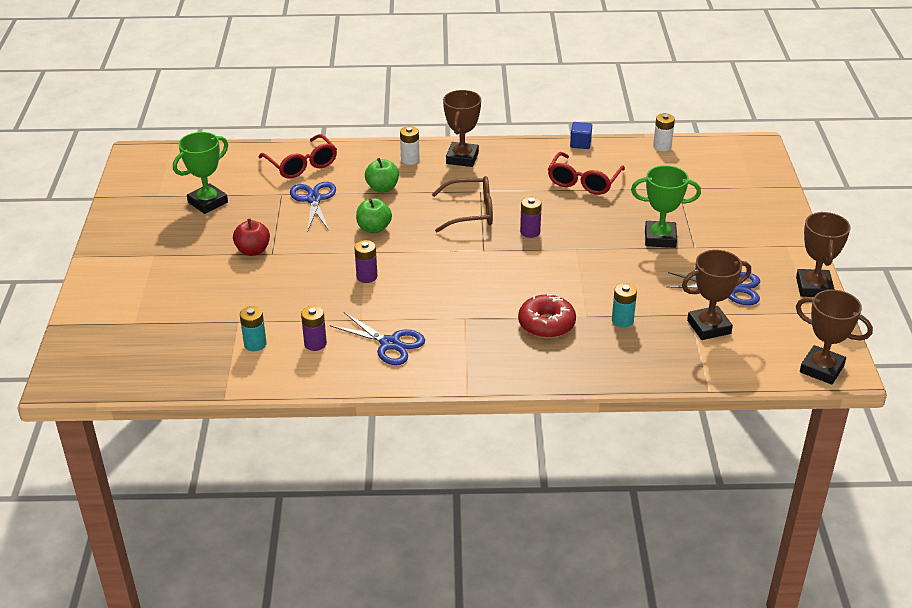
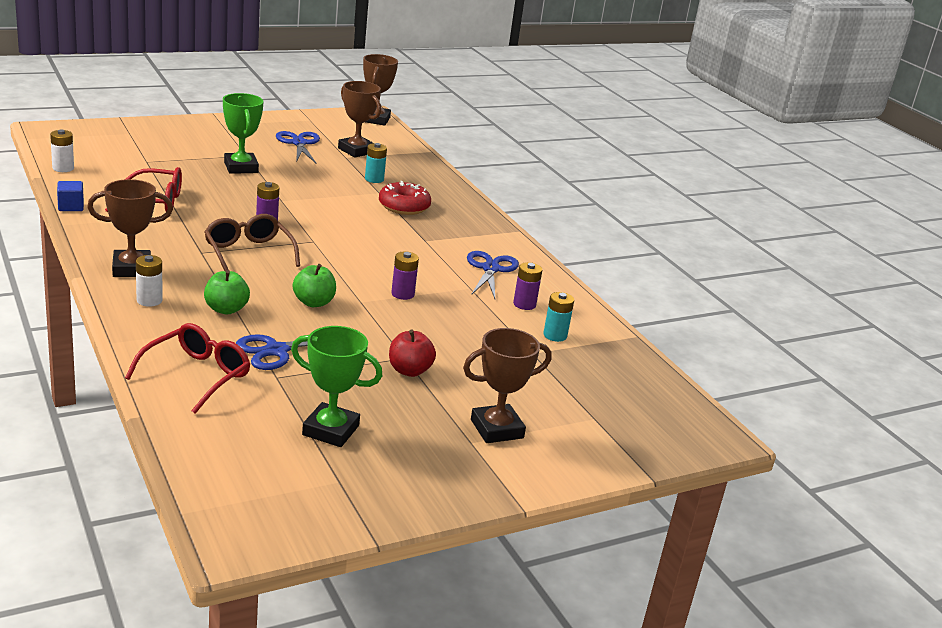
camera: 120 degrees left, 10 degrees down
brown trophy [796,212,851,297] -> brown trophy moved to [463,328,552,443]

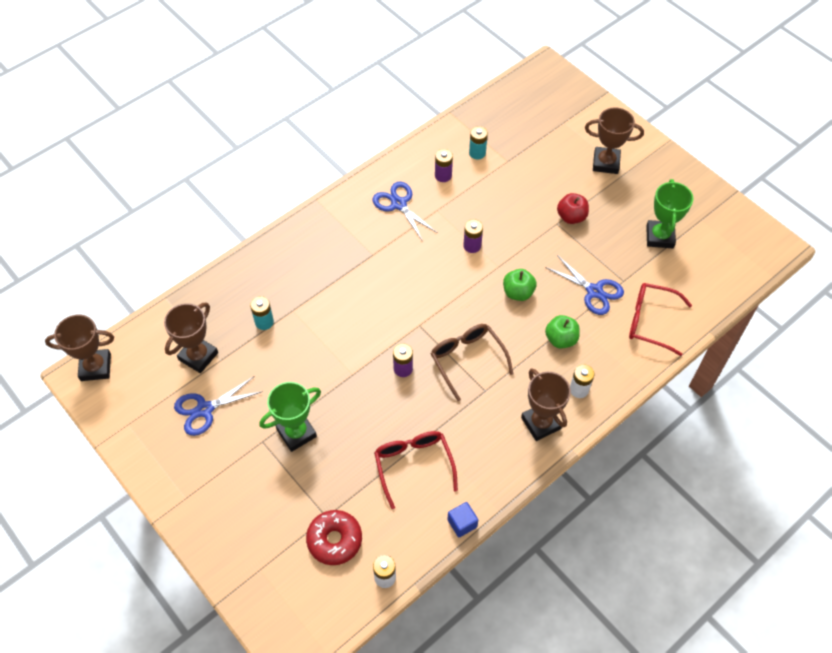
camera: 100 degrees left, 30 degrees up
brown glasses [204,214,300,271] -> brown glasses turned 105 degrees clockwise [430,324,513,401]
red donut [379,181,431,215] -> red donut moved to [306,510,362,565]
brown trophy [463,328,552,443] -> brown trophy turned 45 degrees counterclockwise [585,107,644,174]
blue scissors [467,251,519,299] -> blue scissors turned 60 degrees clockwise [373,182,438,240]

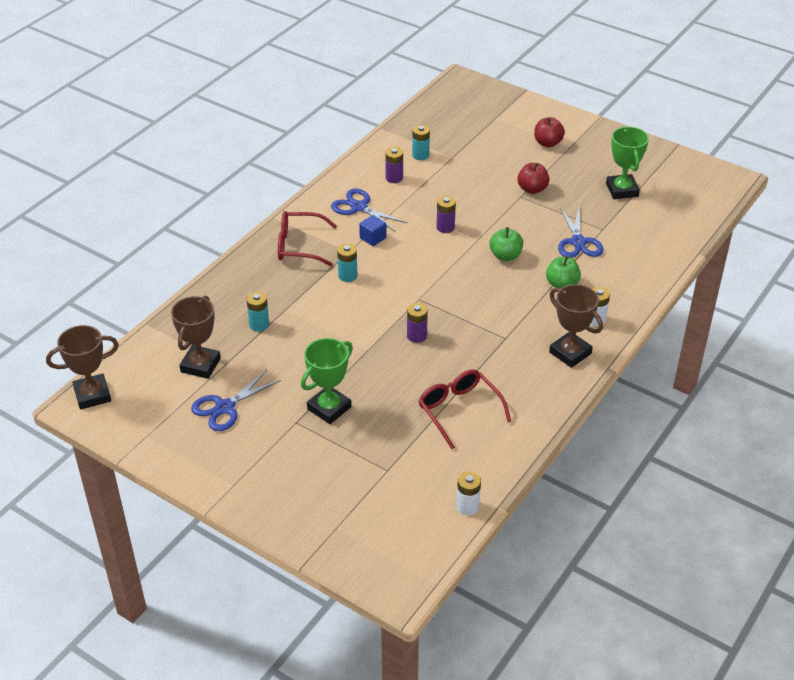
camera: 15 degrees left, 15 degrees down
red donut [306,510,362,565] -> none
brown glasses [430,324,513,401] -> none
blue cube [447,502,478,537] -> blue cube moved to [359,215,387,246]
blue scissors [545,255,624,315] -> blue scissors turned 60 degrees clockwise [558,208,604,258]
brown trophy [585,107,644,174] -> red apple [534,117,565,147]
red glasses [629,283,692,356] -> red glasses moved to [278,211,337,266]
none -> turquoise battery [337,243,357,282]

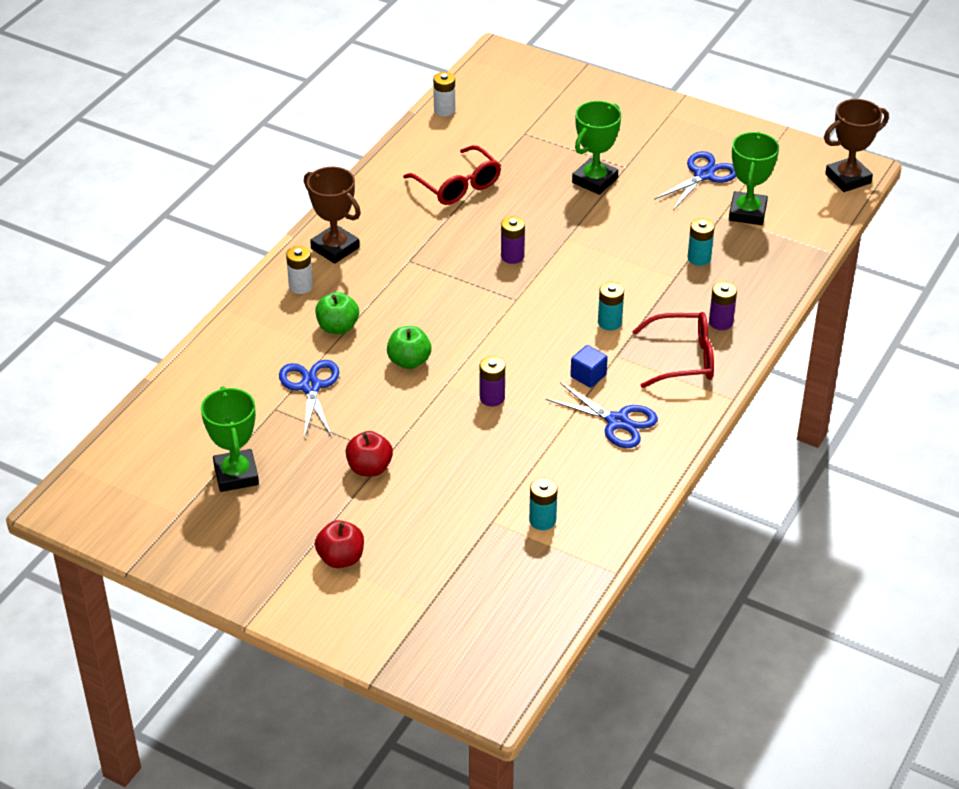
camera: 175 degrees right, 0 degrees up
brown trophy [171,296,221,379] -> green trophy [729,132,779,225]
purple battery [385,147,403,183] -> purple battery moved to [709,281,737,330]

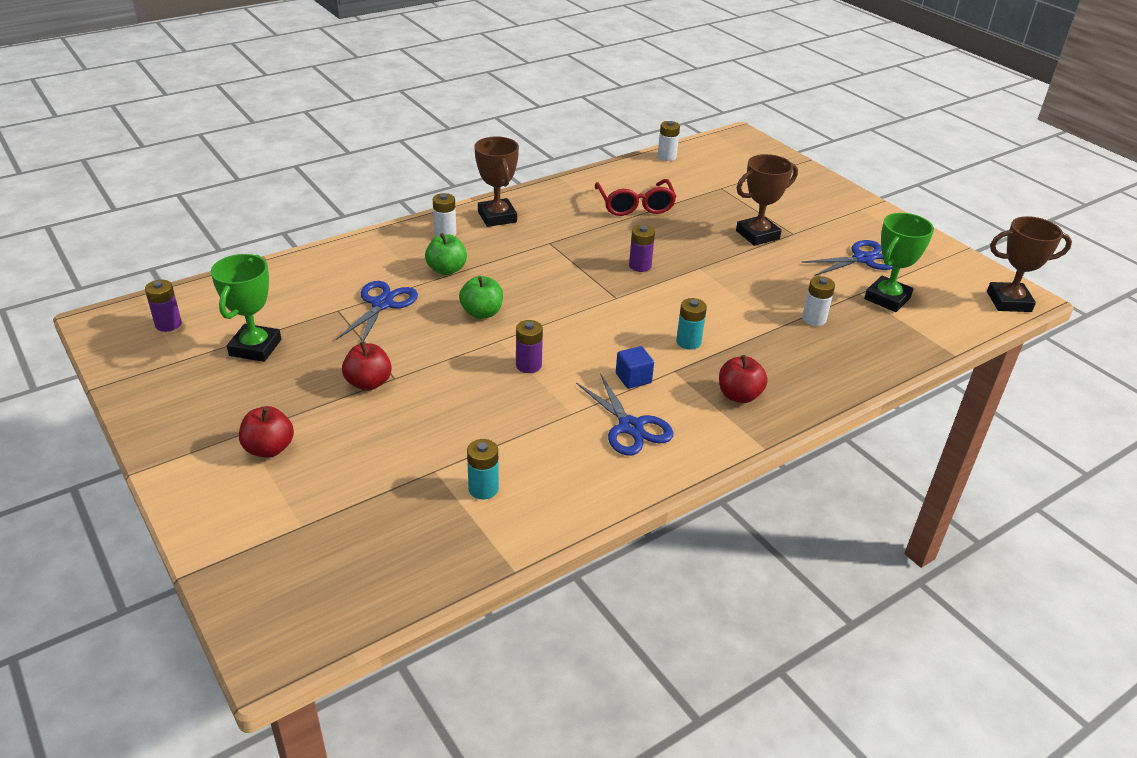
camera: 25 degrees right, 5 degrees down
green trophy [572,101,621,195] -> brown trophy [736,154,798,246]
red glasses [632,312,714,388] -> red apple [719,355,768,403]
turquoise battery [688,218,714,266] -> white battery [802,276,835,326]
purple battery [709,281,737,330] -> purple battery moved to [145,280,182,332]

